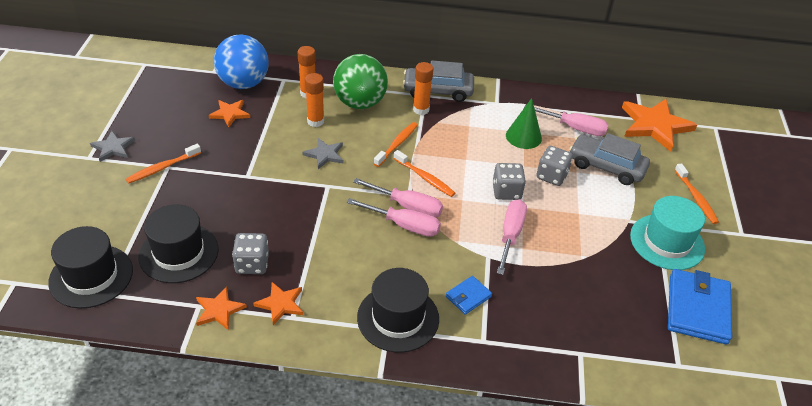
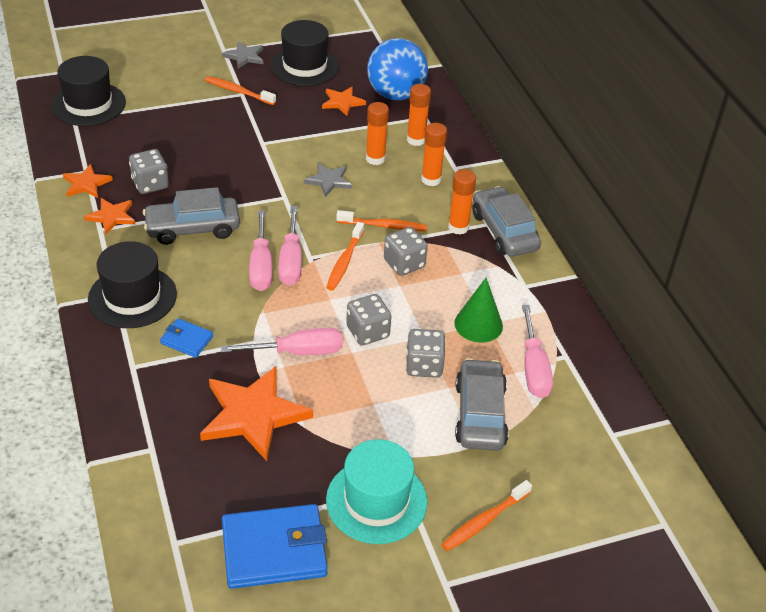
camera: 65 degrees right, 0 degrees up
black hat [139,204,219,283] -> black hat moved to [270,20,339,86]
green ball [333,54,388,109] -> orange glue stick [421,123,447,186]
orange star [622,99,697,152] -> orange star moved to [200,366,313,461]
none -> grey car [143,187,240,245]
none -> grey dice [384,227,428,276]

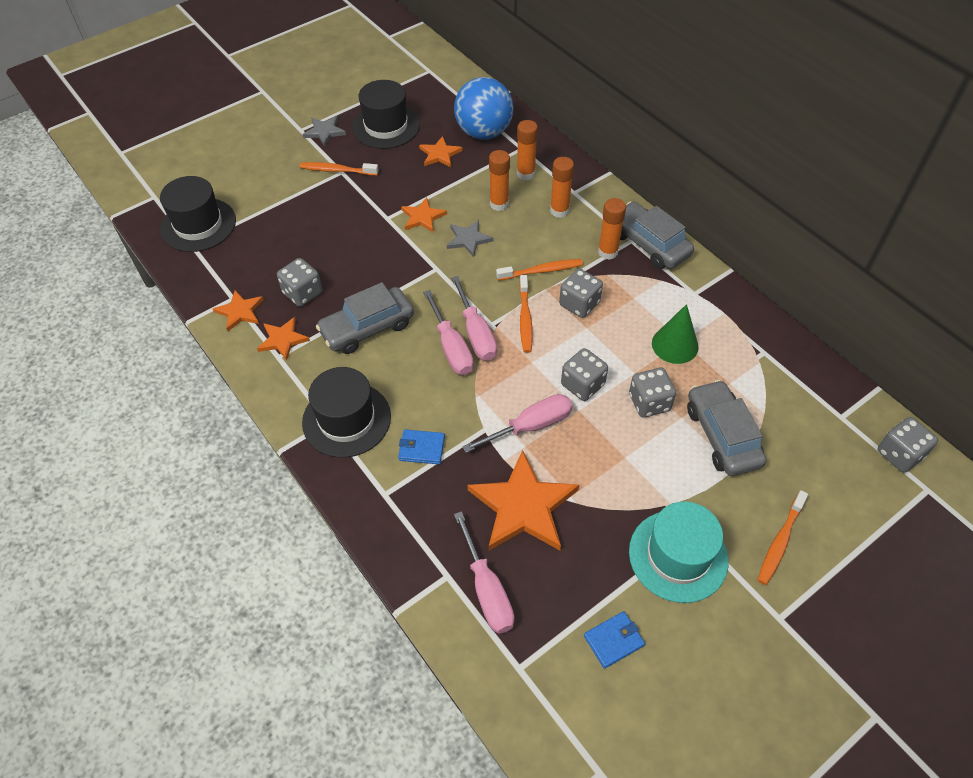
camera: 15 degrees left, 10 degrees up
blue wallet [222,504,328,589] -> blue wallet [584,611,645,669], size x0.50
pink screwdriver [522,305,553,398] -> pink screwdriver moved to [454,511,514,634]
none -> orange star [401,197,447,233]
none -> grey dice [877,417,938,473]

